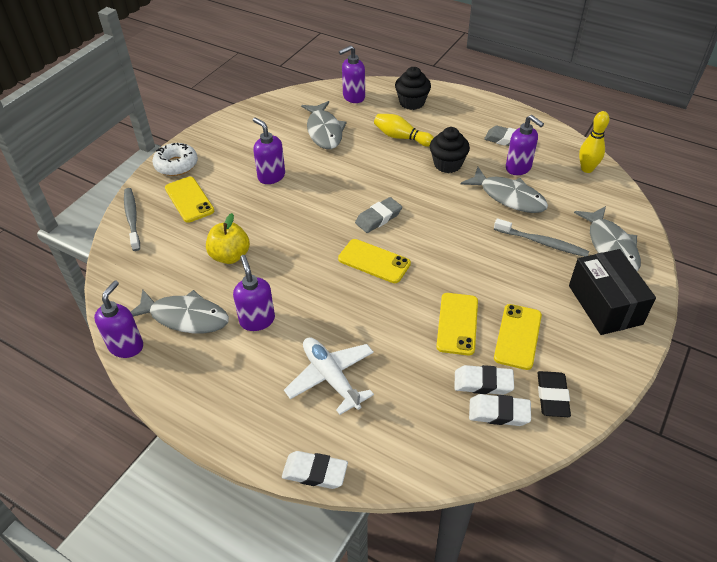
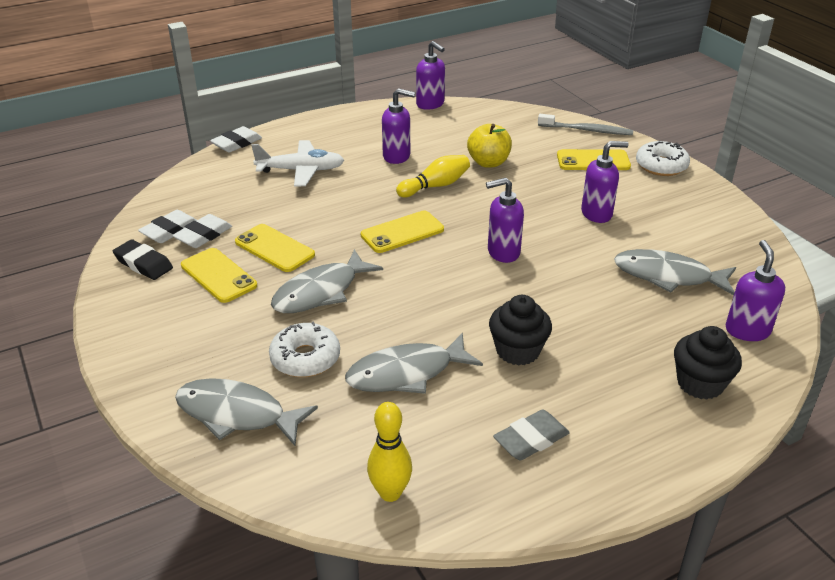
camera: 120 degrees right, 10 degrees down
grey fish [131,289,229,333] -> grey fish moved to [271,249,383,313]
grey eraser [355,197,402,233] -> none
yellow bowling pin [374,114,434,147] -> yellow bowling pin moved to [396,155,470,198]
grey toothbrush [494,218,589,257] -> white donut [269,321,340,377]
purple soap dispenser [506,115,544,175] -> purple soap dispenser moved to [486,178,524,263]
black box [569,249,656,335] -> none

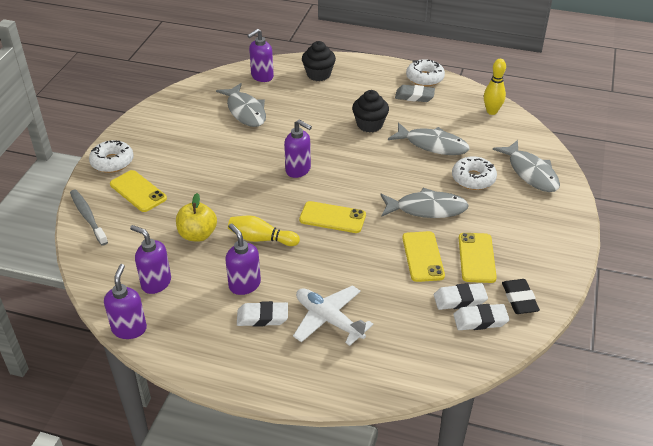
camera: 135 degrees left, 5 degrees up
white eraser [210,126,262,152] -> white eraser moved to [237,301,288,327]
purple soap dispenser [581,141,629,223] -> purple soap dispenser moved to [130,225,171,294]
none -> white donut [406,59,445,86]

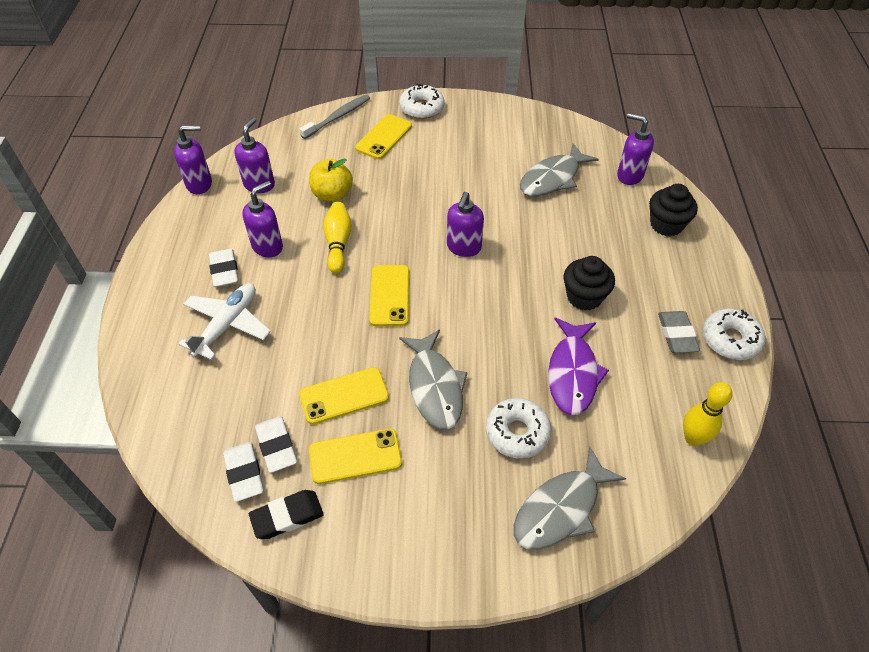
camera: 75 degrees right, 10 degrees up
grey fish [388,122,469,155] -> purple fish [548,318,609,415]

